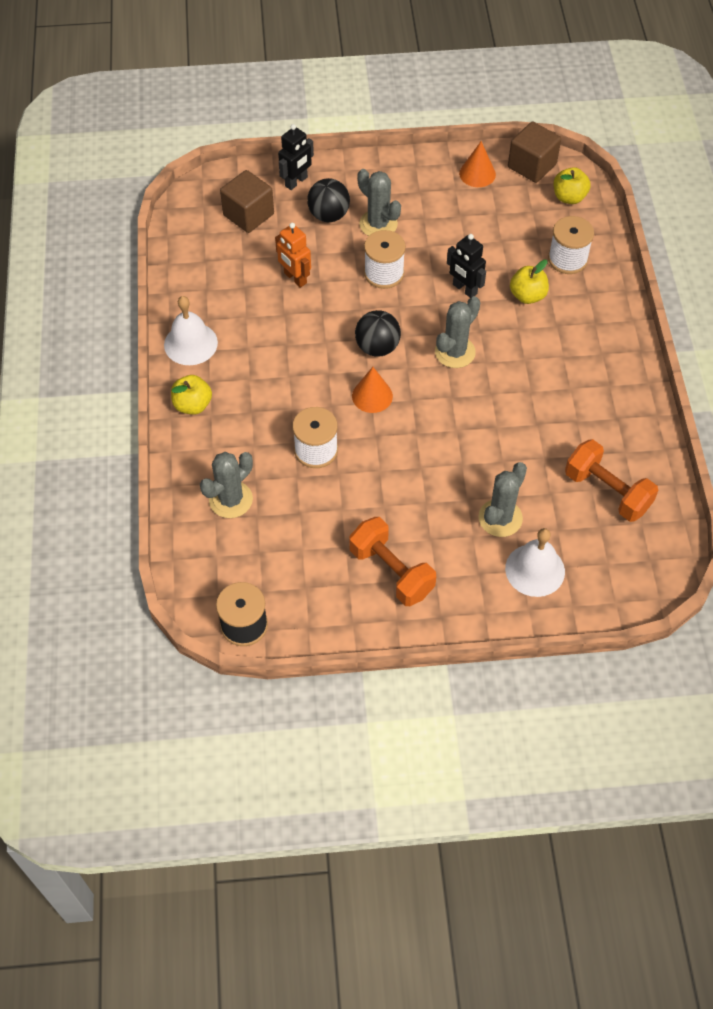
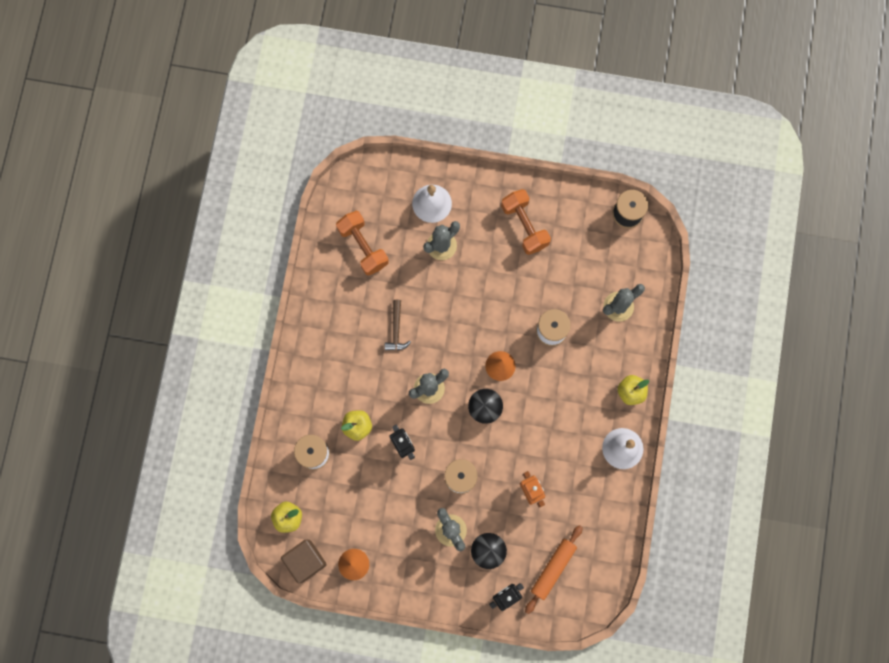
camera: 165 degrees left, 20 degrees up
brown cube [220,170,274,233] -> orange rolling pin [525,525,583,614]
none -> brown hammer [385,300,411,350]

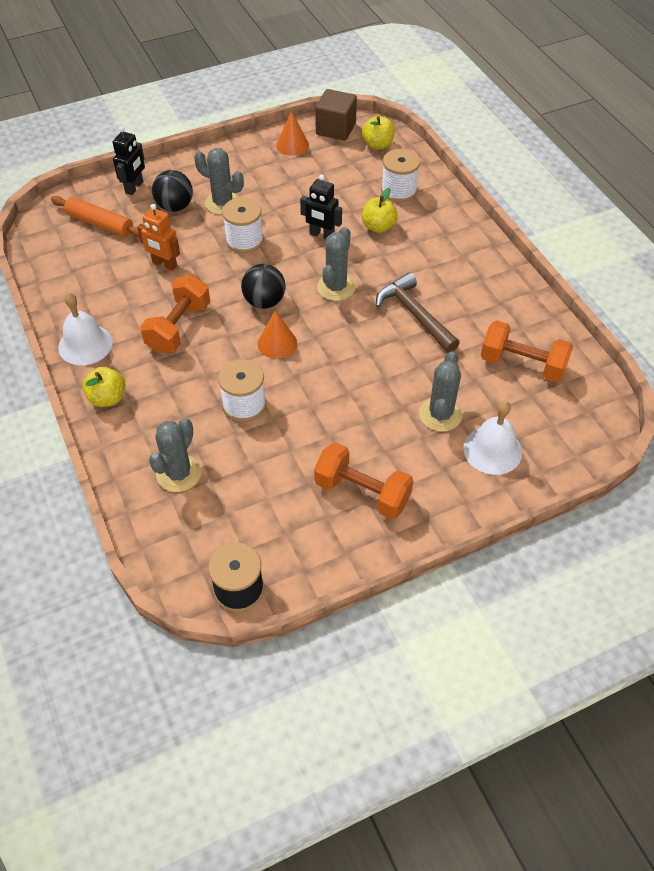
camera: 145 degrees right, 25 degrees down
brown hammer [385,300,411,350] -> brown hammer [376,272,460,353], size x1.56
orange rolling pin [525,525,583,614] -> orange rolling pin turned 60 degrees counterclockwise [51,196,139,238]
none -> orange dumbbell [140,275,210,353]

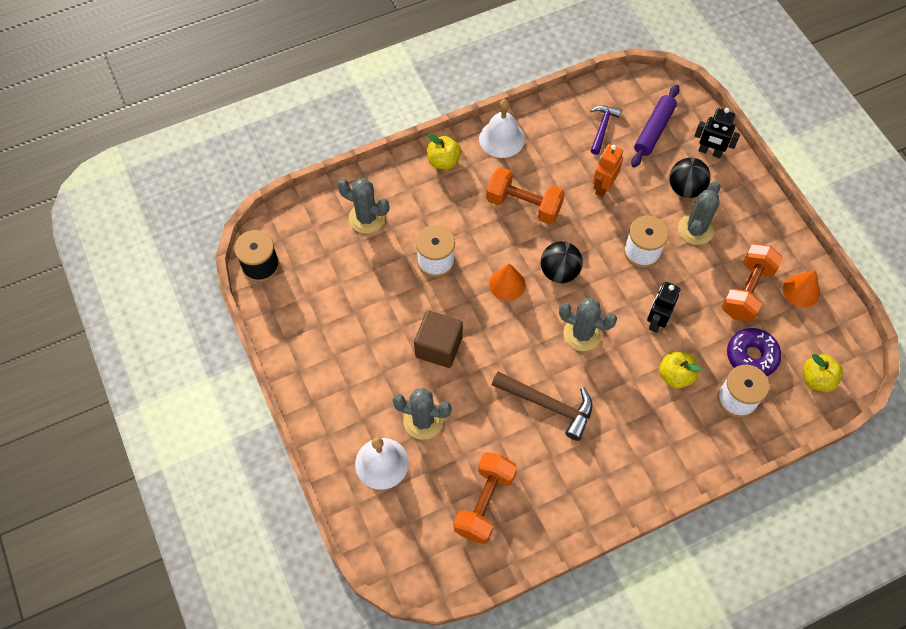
camera: 90 degrees right, 10 degrees up
orange rolling pin [51,196,139,238] -> purple rolling pin [631,85,679,167]
orange dumbbell [314,442,413,519] -> orange dumbbell moved to [722,244,783,322]
brown cube [315,89,357,141] -> brown cube moved to [414,310,463,368]
brown hammer [376,272,460,353] -> brown hammer turned 60 degrees clockwise [492,371,592,441]
none -> purple hammer [590,105,621,155]
none -> purple donut [727,328,781,376]

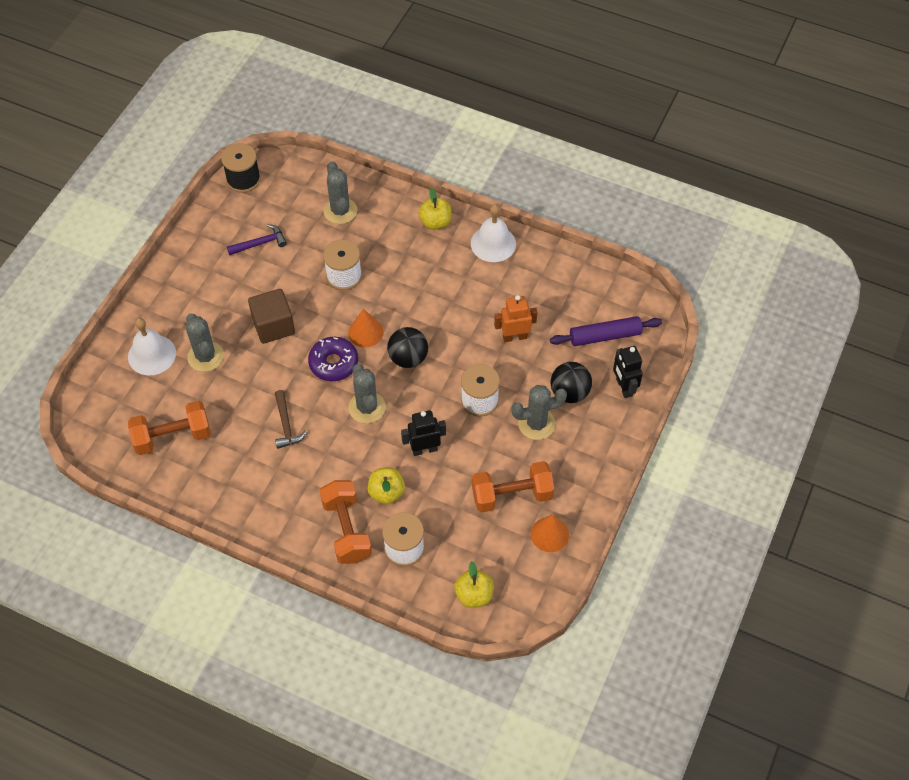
camera: 50 degrees right, 5 degrees down
orange dumbbell [486,167,565,224] -> orange dumbbell moved to [319,480,372,564]
brown hammer [492,371,592,441] -> brown hammer [275,390,307,449], size x0.64
purple hammer [590,105,621,155] -> purple hammer moved to [227,224,287,255]
purple donut [727,328,781,376] -> purple donut moved to [308,337,358,381]

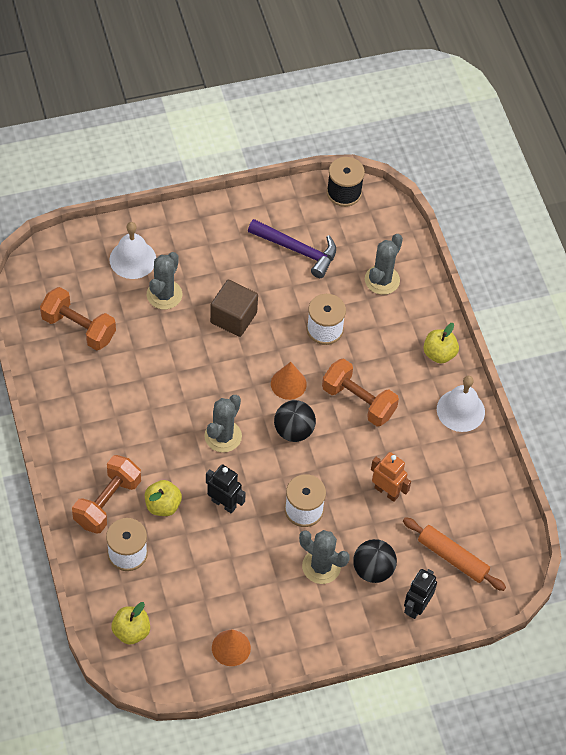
camera: 45 degrees right, 0 degrees up
purple hammer [227,224,287,255] -> purple hammer [248,219,336,278], size x1.56
brown hammer [275,390,307,449] -> none
purple donut [308,337,358,381] -> none
orange dumbbell [472,461,554,513] -> orange dumbbell moved to [322,358,399,426]
purple rolling pin [550,316,662,346] -> orange rolling pin [403,517,506,591]

